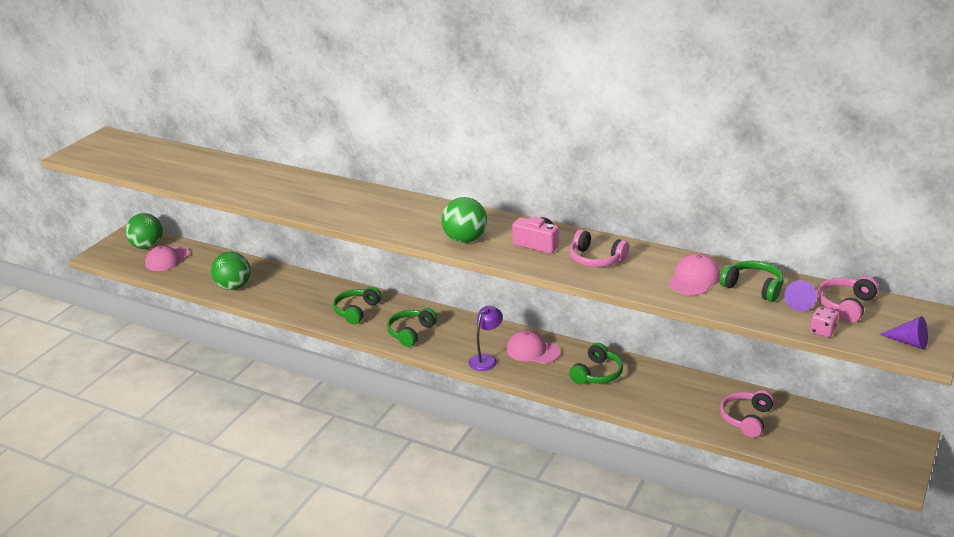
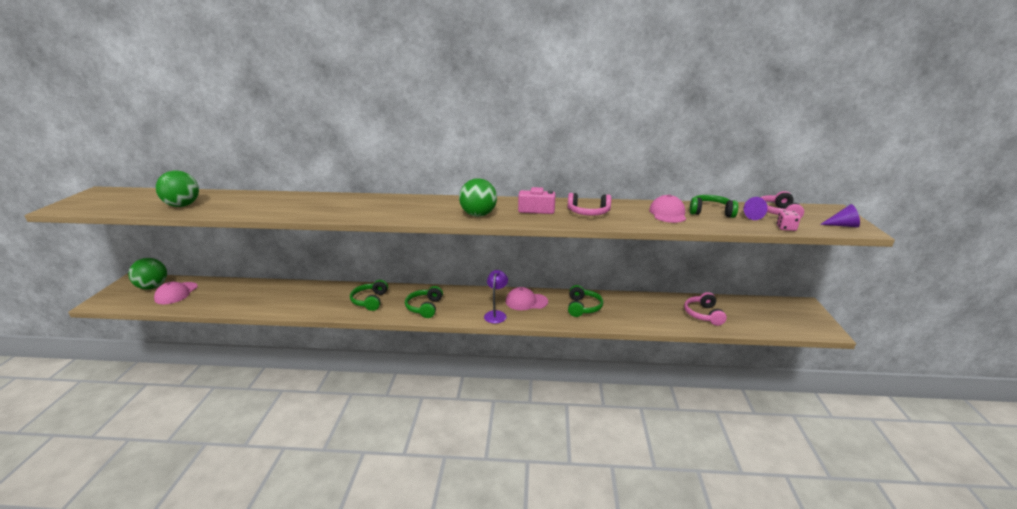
camera: 25 degrees left, 5 degrees down
green ball [211,252,251,290] -> green ball moved to [156,170,199,207]

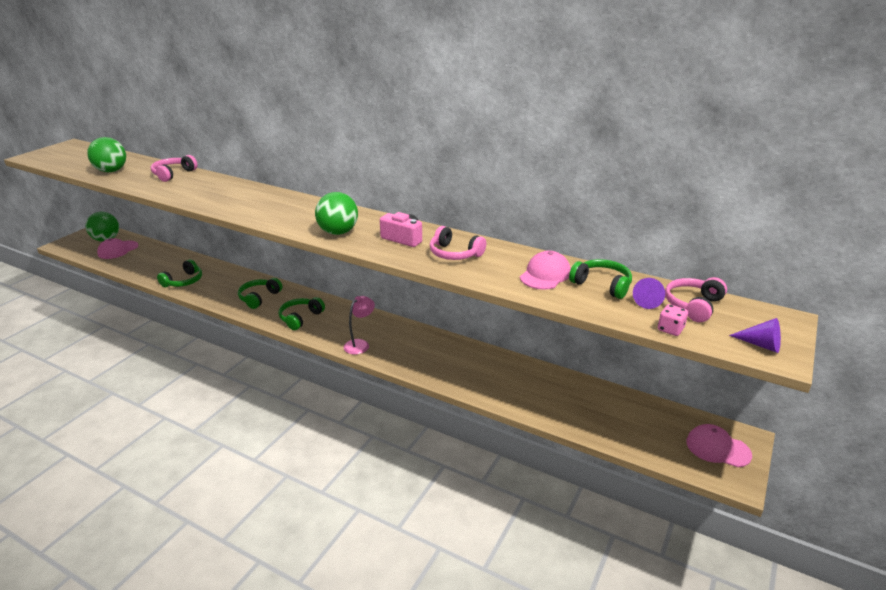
camera: 25 degrees right, 5 degrees up
purple lamp [484,270,508,324] -> pink lamp [344,296,375,355]
pink cap [506,287,548,310] -> pink cap moved to [686,424,752,467]
green headphones [568,285,603,317] -> green headphones moved to [157,259,202,287]
pink headphones [684,292,727,326] -> pink headphones moved to [151,155,198,182]

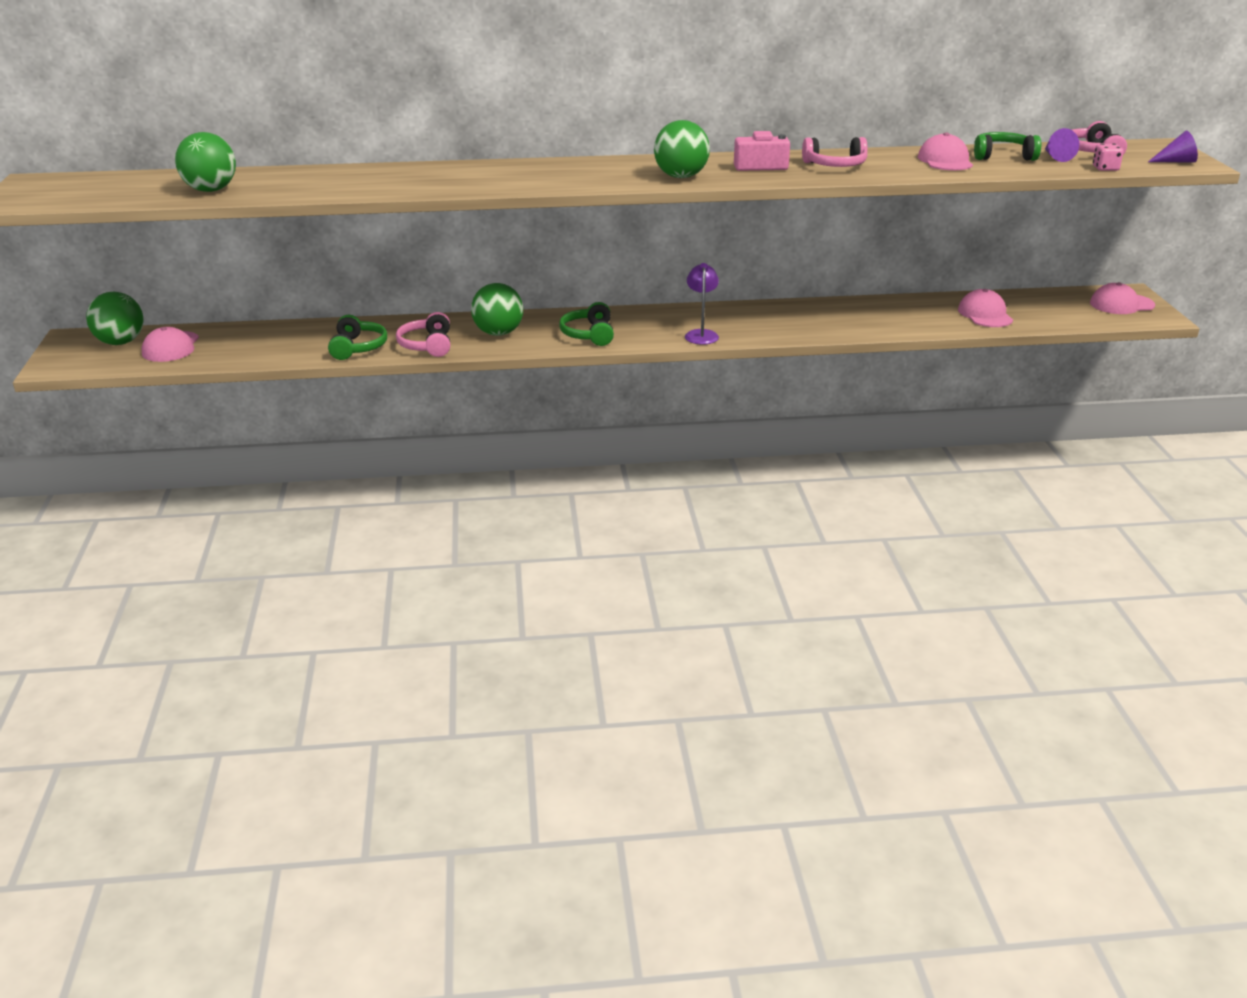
camera: 35 degrees left, 0 degrees up
pink headphones [151,155,198,182] -> pink headphones moved to [396,312,450,357]
green headphones [238,278,282,309] -> green ball [471,283,523,336]
pink lamp [344,296,375,355] -> purple lamp [685,263,719,345]
none -> pink cap [958,289,1013,327]

